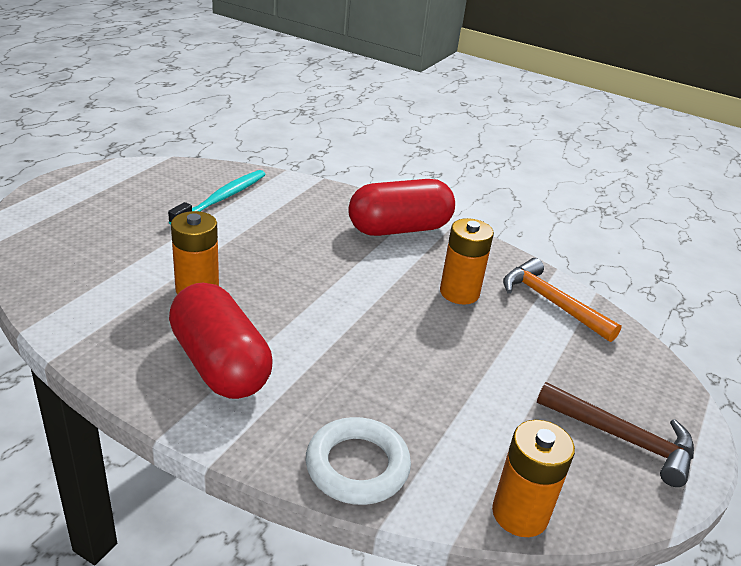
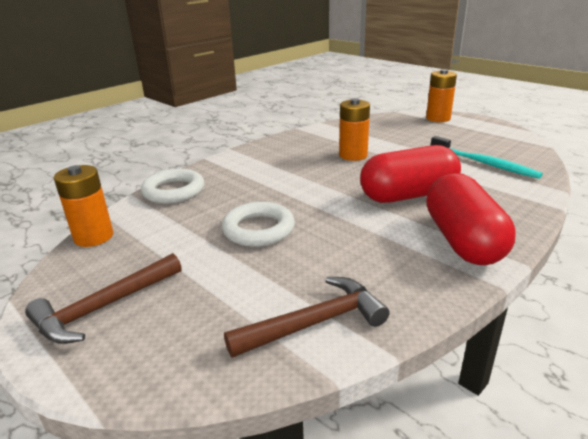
camera: 110 degrees right, 5 degrees down
red capsule [169,283,272,399] -> red capsule moved to [360,145,461,203]
orange battery [440,218,494,305] -> orange battery moved to [426,69,457,122]
orange hammer [503,258,622,342] -> brown hammer [224,277,390,358]
none -> white ring [222,202,295,247]

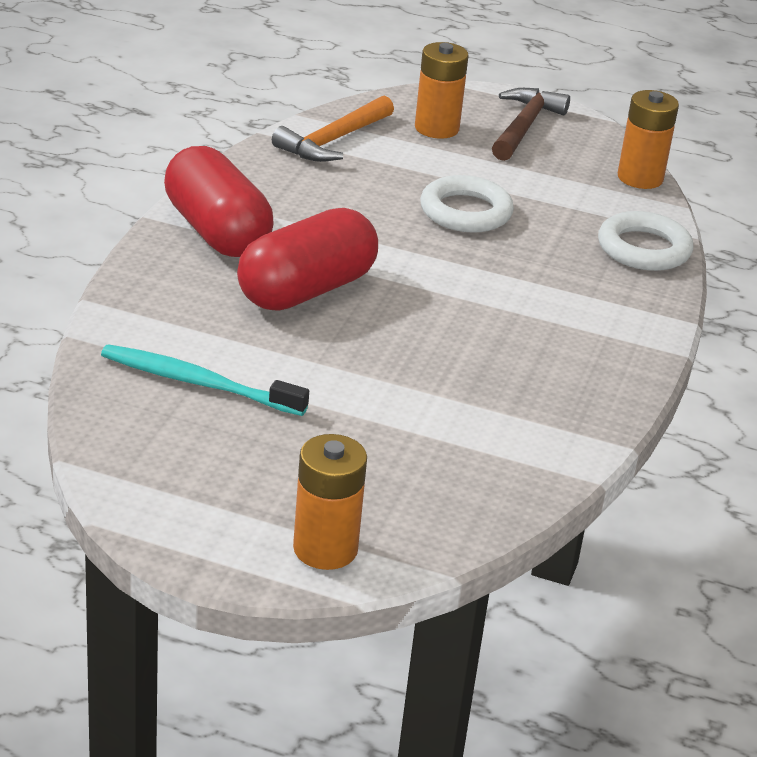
camera: 150 degrees right, 5 degrees up
brown hammer [224,277,390,358] -> orange hammer [272,96,394,162]
orange battery [339,98,370,161] -> orange battery moved to [415,42,468,139]

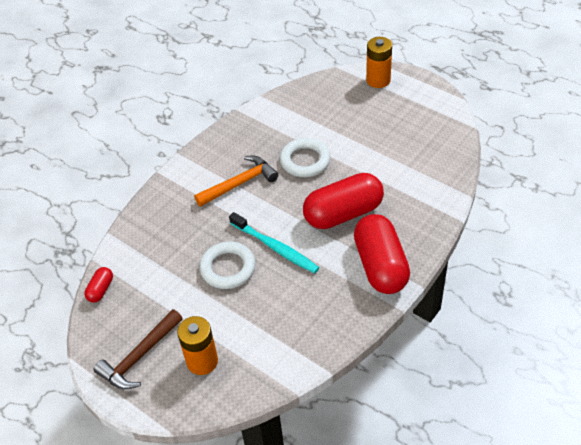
camera: 155 degrees left, 15 degrees up
turquoise toothbrush [101,344,309,416] -> turquoise toothbrush moved to [229,212,319,274]
orange hammer [272,96,394,162] -> orange hammer moved to [194,156,278,207]
white ring [598,211,693,271] -> white ring moved to [280,138,330,177]
orange battery [618,90,679,189] -> red capsule [84,267,113,303]

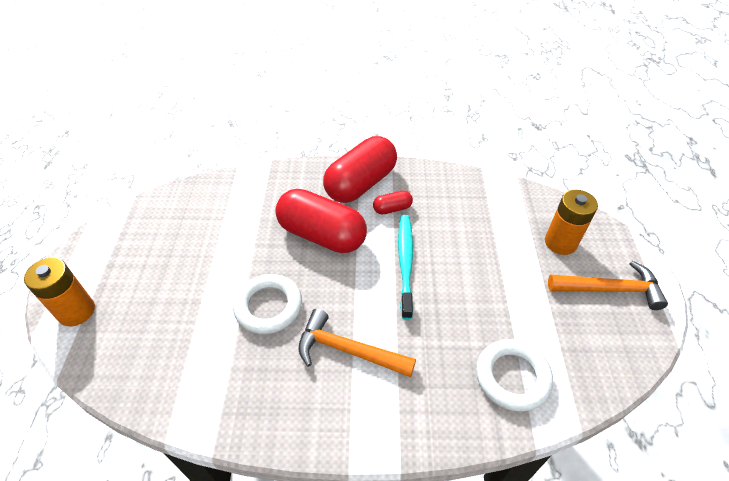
camera: 130 degrees left, 0 degrees up
red capsule [84,267,113,303] -> red capsule moved to [373,191,413,214]
brown hammer [94,309,183,389] -> orange hammer [548,261,668,310]
white ring [199,241,256,289] -> white ring moved to [476,339,553,412]

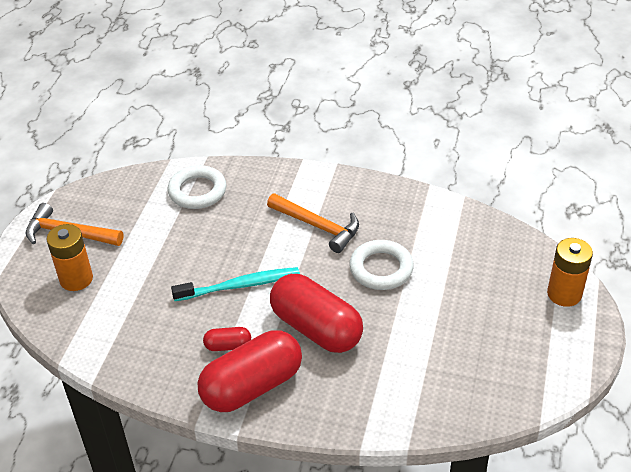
camera: 165 degrees left, 5 degrees down
turquoise toothbrush [398,215,413,320] -> turquoise toothbrush turned 120 degrees counterclockwise [171,267,300,301]

